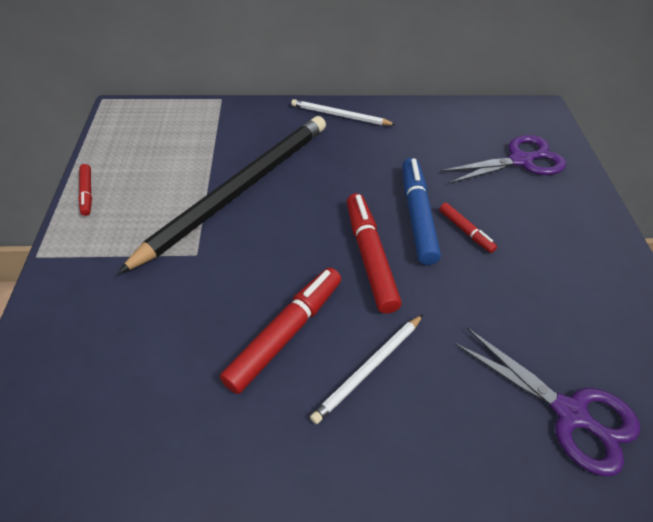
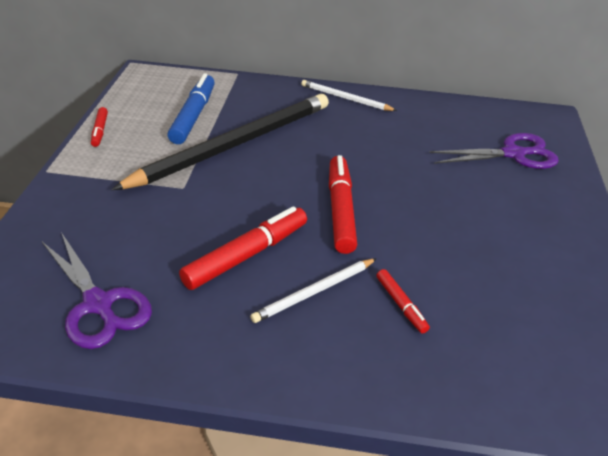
camera: 10 degrees right, 10 degrees down
blue marker [402,158,441,265] -> blue marker moved to [168,73,215,144]
red marker [439,203,497,253] -> red marker moved to [376,269,430,334]
purple scissors [454,328,640,476] -> purple scissors moved to [42,232,152,349]

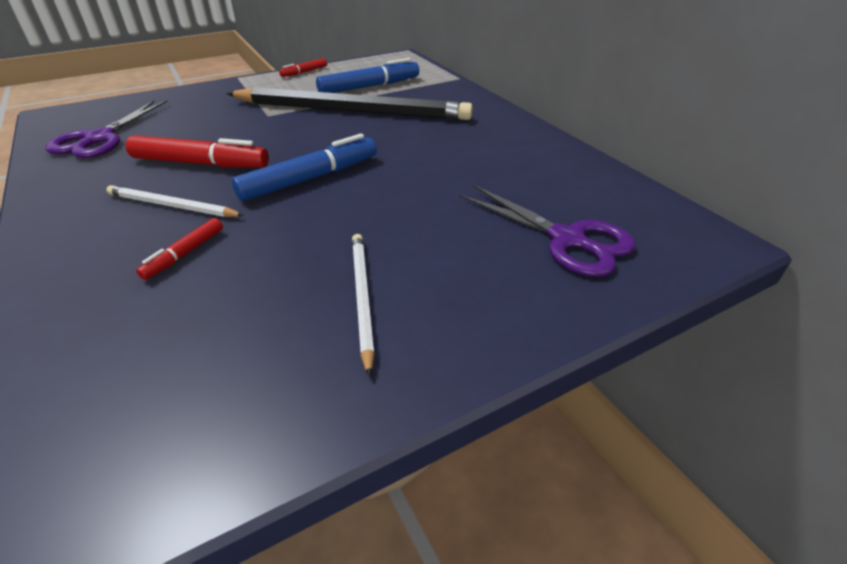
camera: 55 degrees right, 0 degrees up
white pencil [301,80,397,111] -> white pencil moved to [352,234,375,377]
red marker [329,155,357,254] -> blue marker [232,133,377,201]

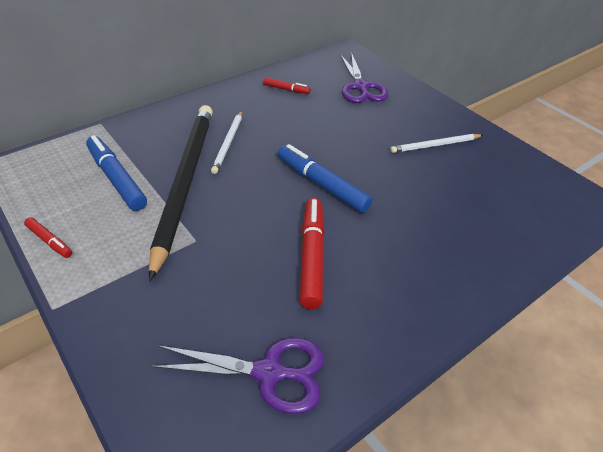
camera: 100 degrees left, 5 degrees up
white pencil [106,185,244,217] -> white pencil moved to [211,111,242,174]
red marker [136,218,223,280] -> red marker moved to [263,77,311,94]
purple scissors [459,185,636,277] -> purple scissors turned 135 degrees clockwise [340,52,389,103]

